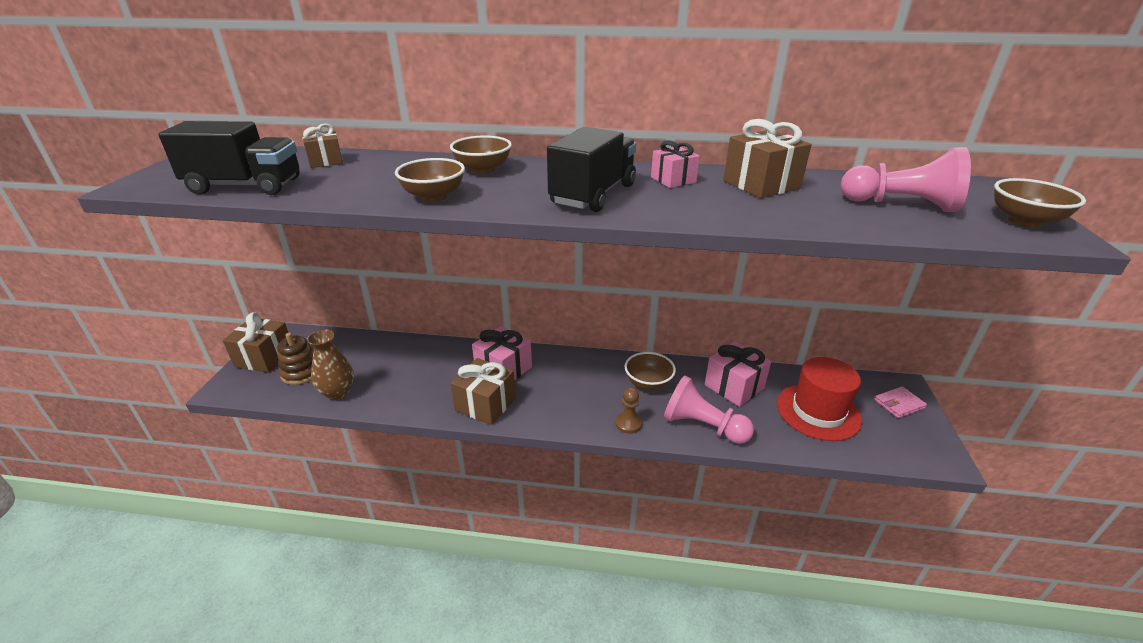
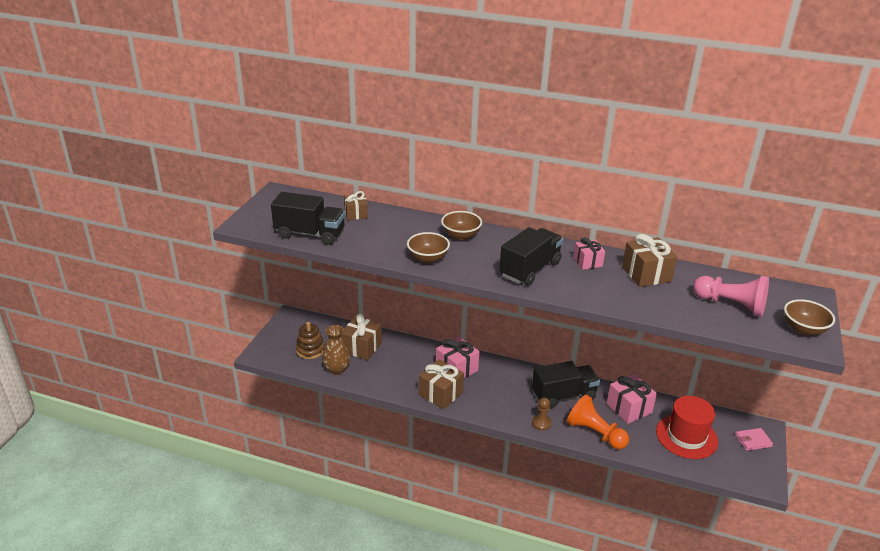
camera: 10 degrees right, 0 degrees up
brown gift [223,312,288,373] -> brown gift moved to [341,314,382,360]
brown bowl [625,352,676,390] -> black truck [532,361,600,409]
pink pawn [664,375,754,444] -> orange pawn [567,395,629,449]

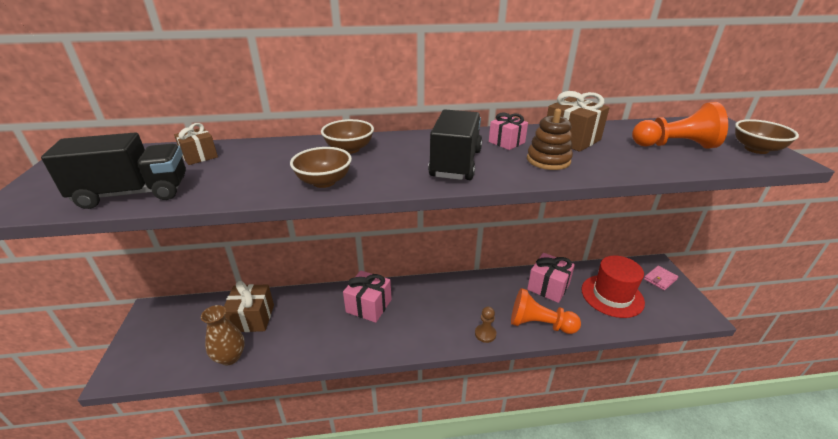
camera: 25 degrees left, 0 degrees up
brown stacking toy [296,322,325,359] -> brown stacking toy moved to [527,109,573,170]
brown gift [419,359,464,409] -> none
black truck [532,361,600,409] -> none
pink pawn [693,276,769,317] -> orange pawn [632,102,728,149]

